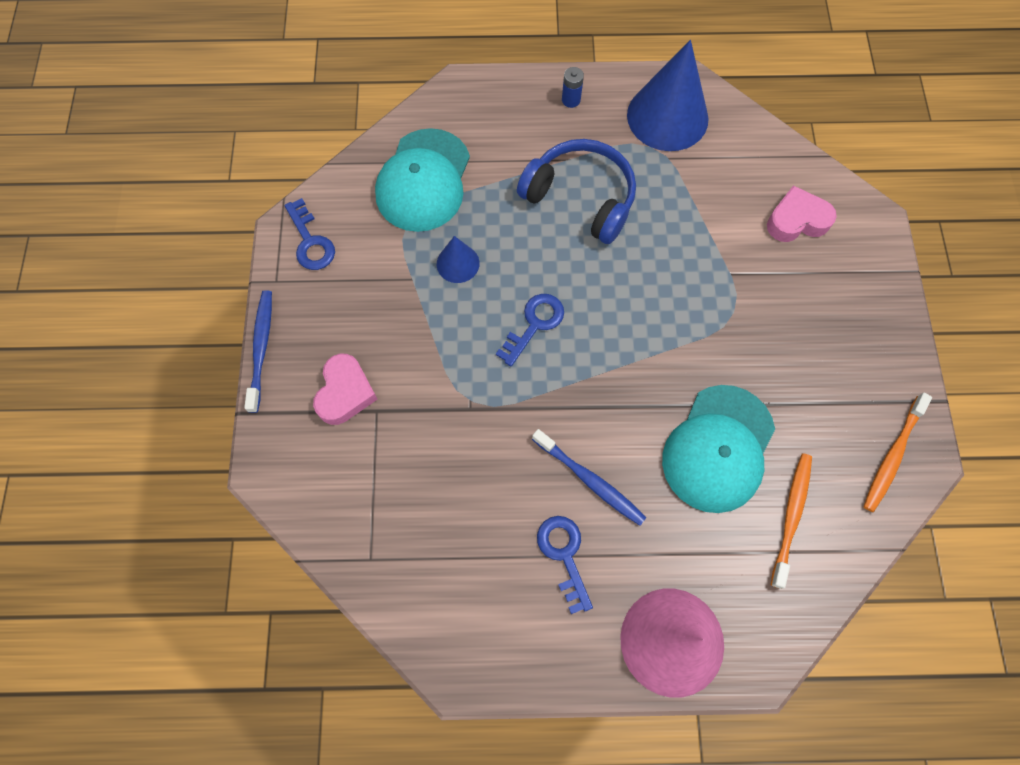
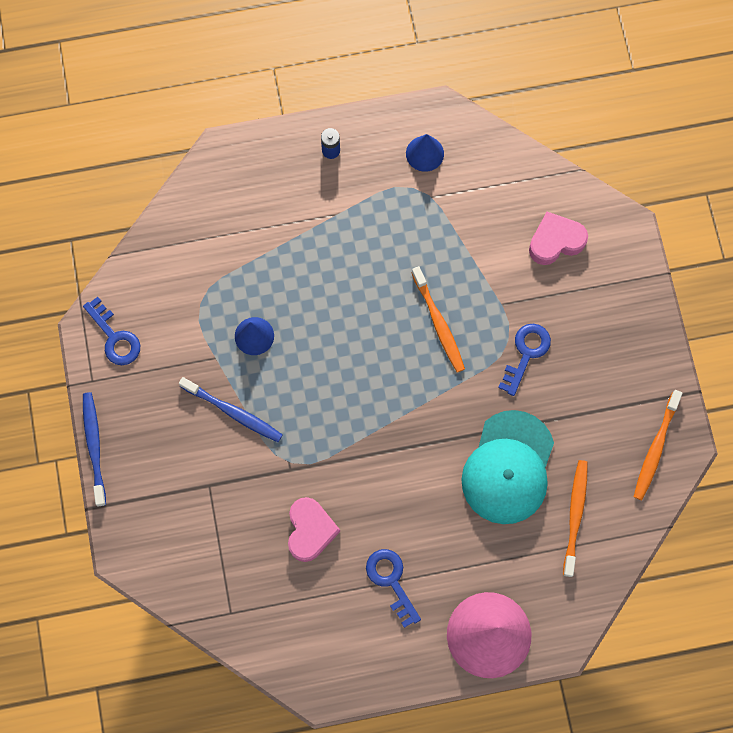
camera: 10 degrees left, 5 degrees up
pink heart [313,354,378,425] -> pink heart moved to [288,497,340,562]
turquoise cap [375,128,470,232] -> none
blue key [496,294,564,366] -> blue key moved to [498,324,551,396]
blue headphones [517,139,636,244] -> none
blue toothbrush [532,429,646,526] -> blue toothbrush moved to [179,377,282,442]
blue cone [627,40,709,151] -> blue cone [406,134,444,172], size x0.49
none -> orange toothbrush [411,266,465,373]

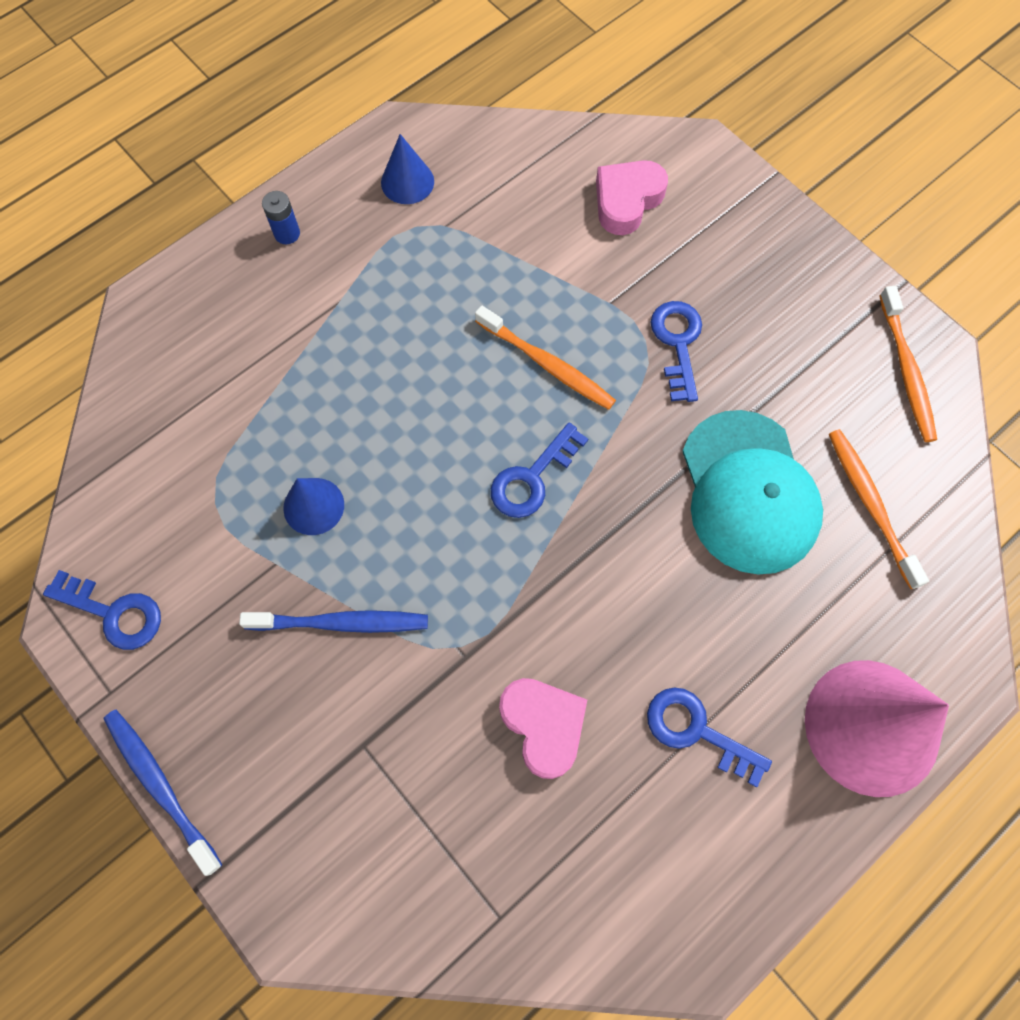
camera: 30 degrees left, 5 degrees down
none -> blue key [491,423,588,518]

